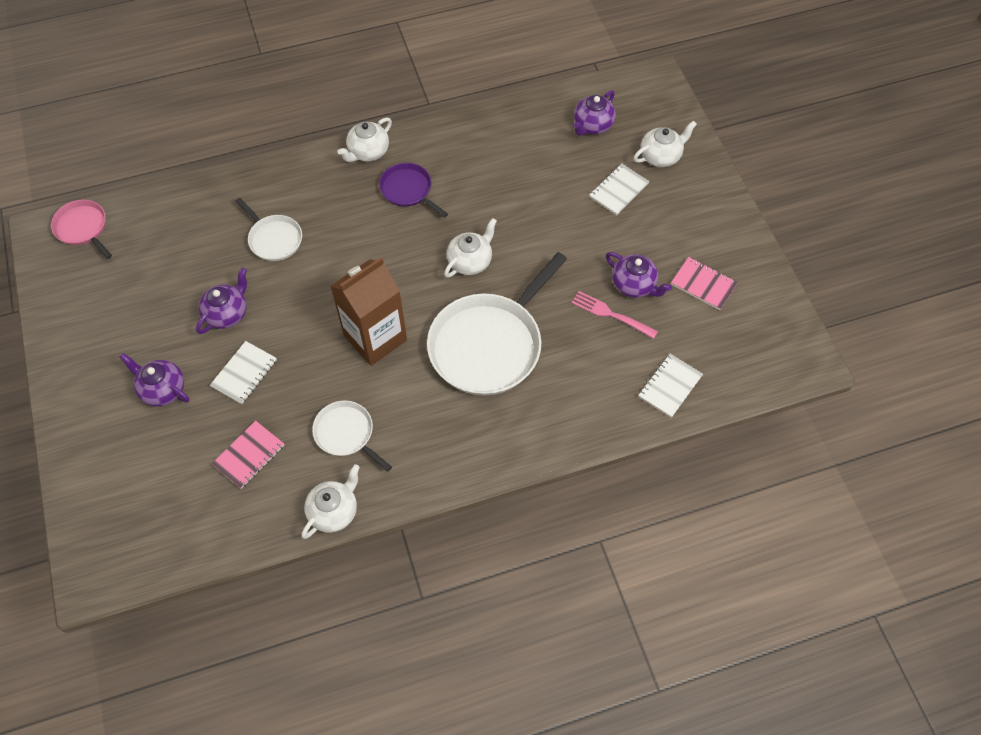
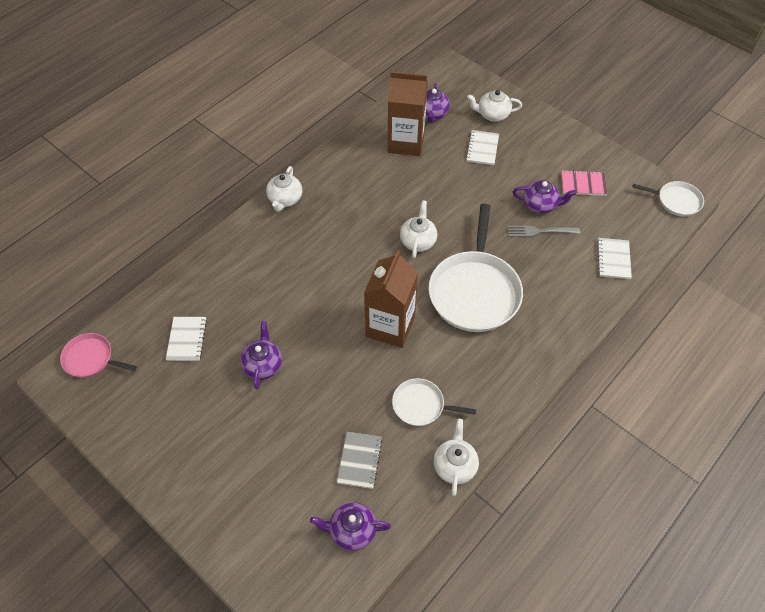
camera: 30 degrees left, 5 degrees down
purple teapot [119,353,190,407] -> purple teapot moved to [310,502,391,551]
white notebook [210,341,277,404] -> white notebook moved to [166,317,207,361]
pink notebook [212,420,284,489] -> grey notebook [337,432,383,489]
white pan [236,198,302,261] -> white pan moved to [632,181,704,217]
purple pan [379,163,448,218] -> none
pink fork [571,291,658,339] -> grey fork [507,226,580,237]
white teapot [633,121,697,167] -> white teapot turned 120 degrees counterclockwise [467,90,522,122]
none -> brown carton [388,71,428,156]

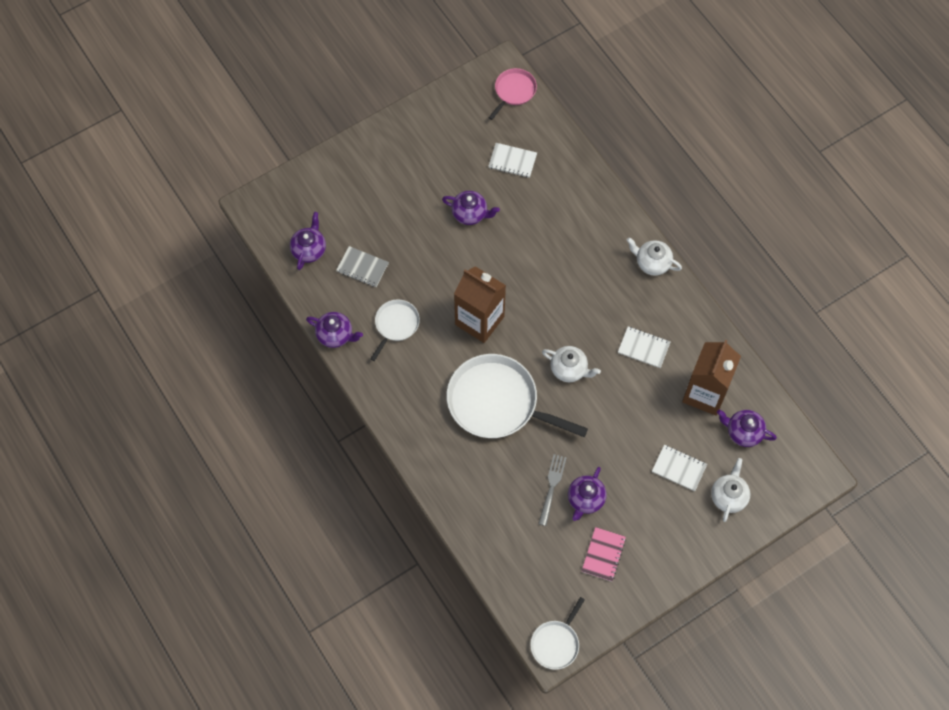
camera: 105 degrees right, 10 degrees up
white teapot [434,419,479,496] -> purple teapot [306,312,363,348]
white notebook [597,238,632,279] -> white notebook moved to [618,326,670,368]

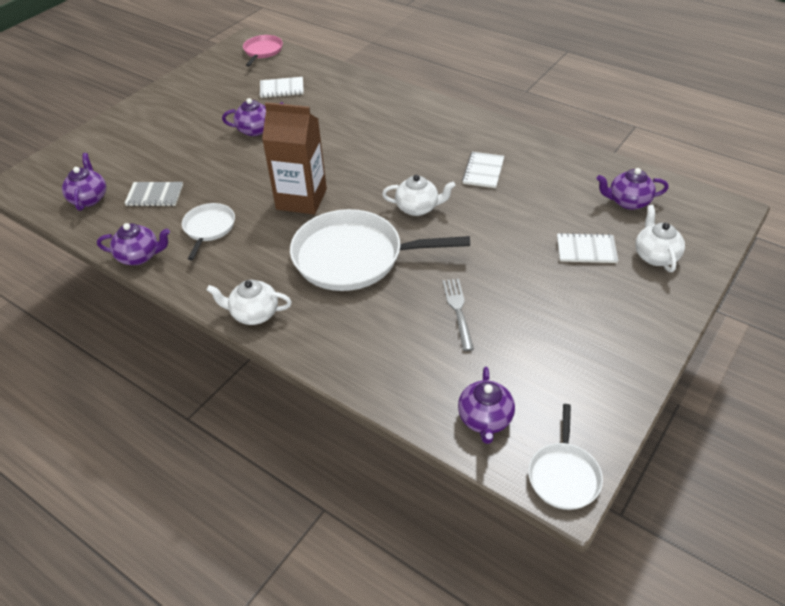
camera: 20 degrees left, 20 degrees down
purple teapot [568,467,607,521] -> purple teapot moved to [458,367,515,444]
pink notebook [582,527,626,582] -> none
white notebook [618,326,670,368] -> white notebook turned 75 degrees counterclockwise [462,152,504,188]
white teapot [627,238,682,276] -> white teapot moved to [206,280,292,325]
brown carton [682,340,741,416] -> none

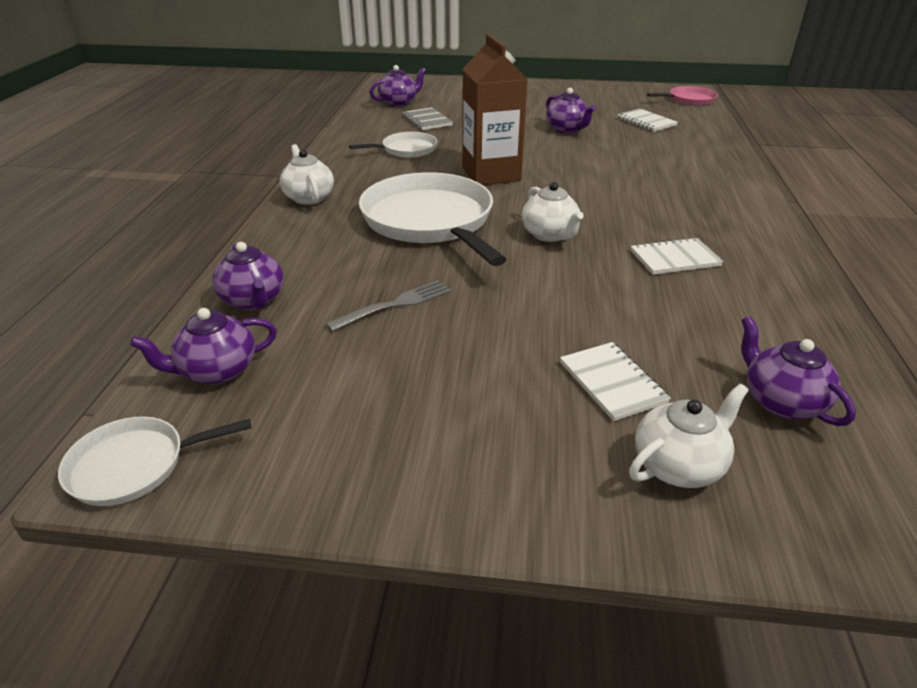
camera: 60 degrees right, 10 degrees down
purple teapot [97,223,170,265] -> purple teapot moved to [212,242,284,310]

